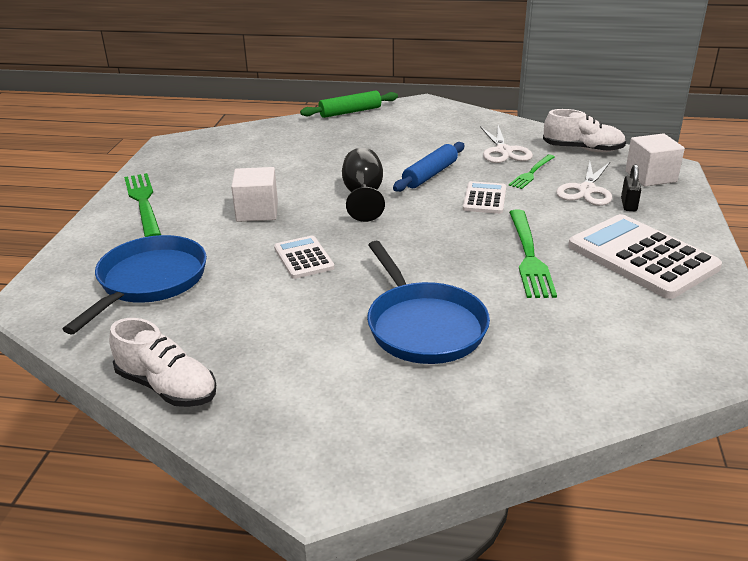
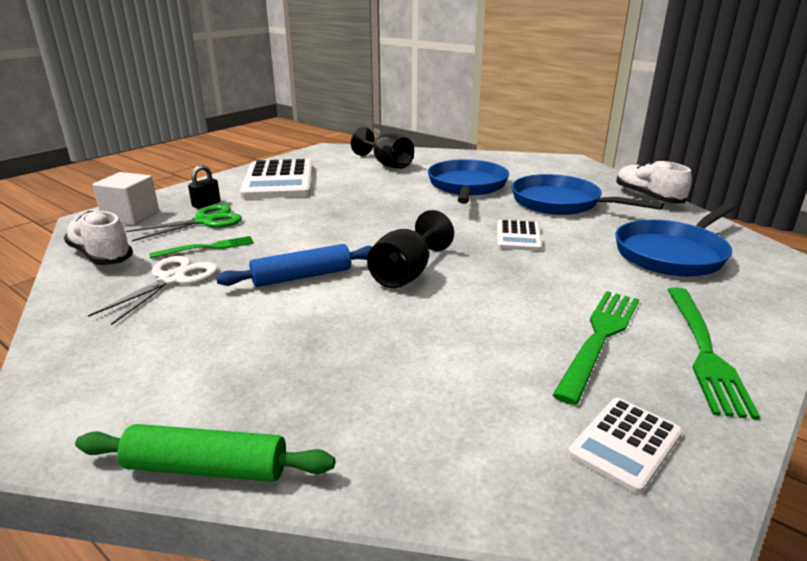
camera: 150 degrees left, 5 degrees down
white cube [231,167,278,222] -> none
white calculator [463,181,506,214] -> white calculator moved to [568,398,683,494]
green fork [509,210,557,298] -> green fork moved to [553,291,639,405]
white scissors [556,161,612,206] -> green scissors [126,204,242,241]
none -> black goblet [351,127,414,169]
none -> blue pan [512,174,664,215]

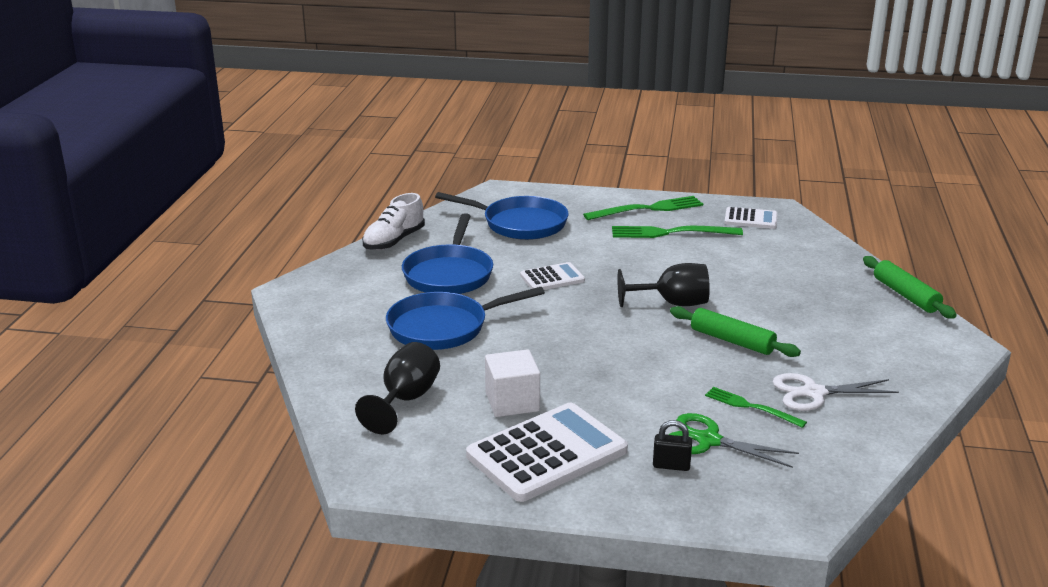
camera: 120 degrees left, 0 degrees up
white shoe [64,211,133,265] -> none
white cube [92,172,159,225] -> white cube moved to [485,349,540,417]
blue rolling pin [216,244,373,287] -> green rolling pin [670,306,801,357]

